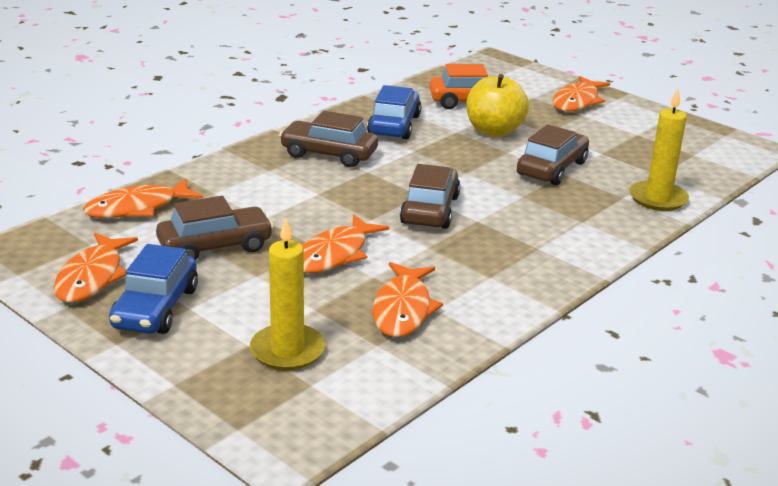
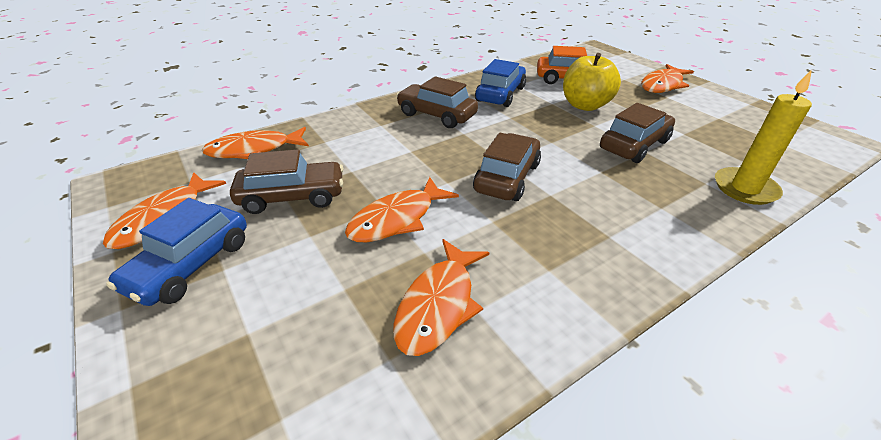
camera: 15 degrees right, 10 degrees up
yellow candle [250,218,325,370] -> none

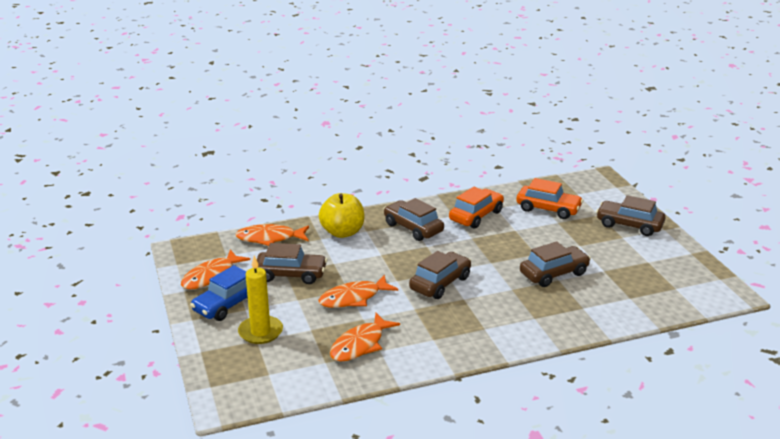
camera: 15 degrees right, 10 degrees down
blue car [475,59,526,107] -> orange car [449,187,504,229]
yellow apple [563,53,621,111] -> yellow apple moved to [319,193,365,238]
orange fish [641,64,694,93] -> brown car [596,195,666,236]
yellow candle [715,70,812,205] -> yellow candle moved to [238,256,283,344]

